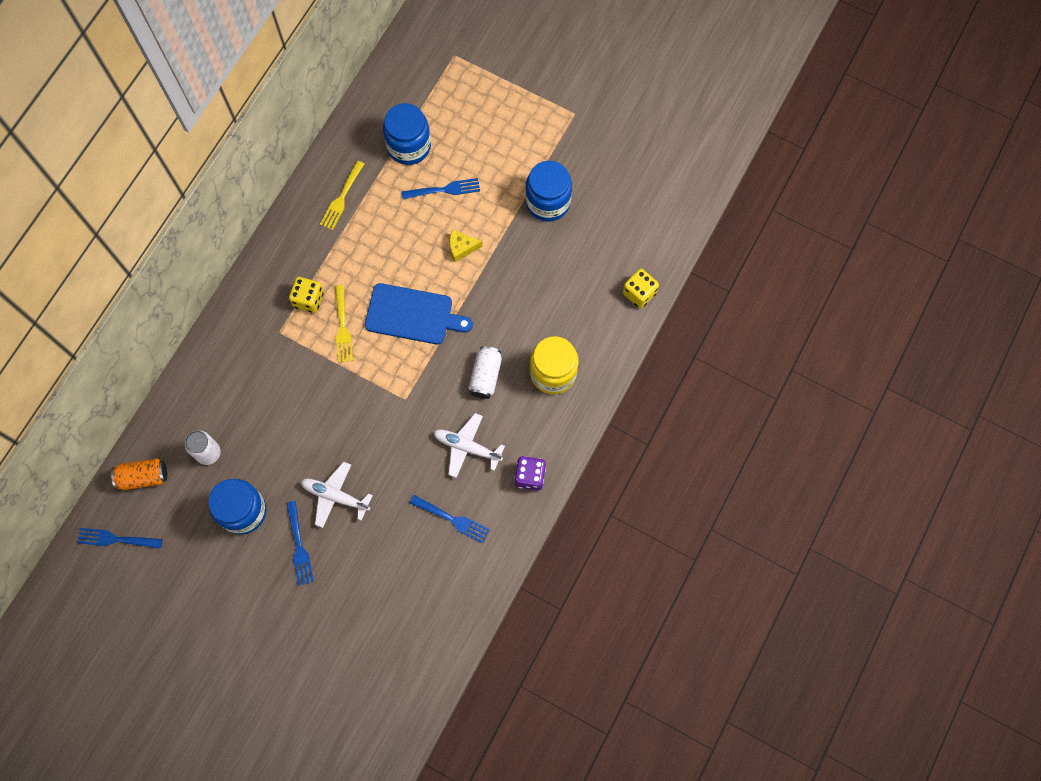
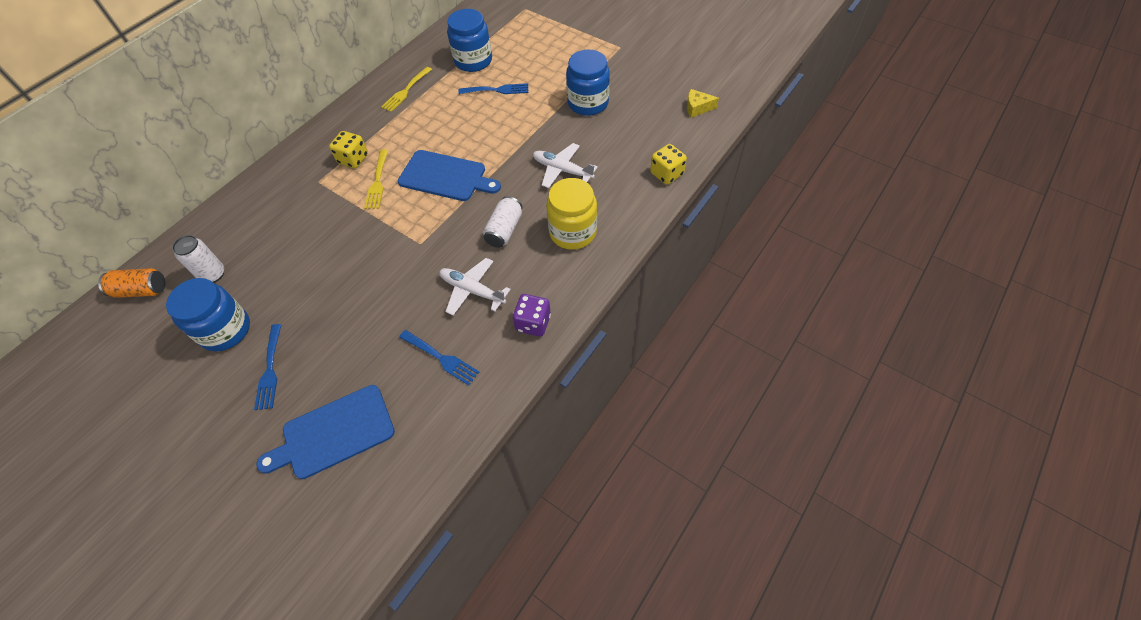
camera: 10 degrees right, 15 degrees down
blue fork [77,528,162,549] -> none
white plane [301,461,373,528] -> white plane moved to [533,143,598,188]
yellow cheese [450,230,483,262] -> yellow cheese moved to [687,89,719,118]
none -> blue cutting board [257,385,395,479]

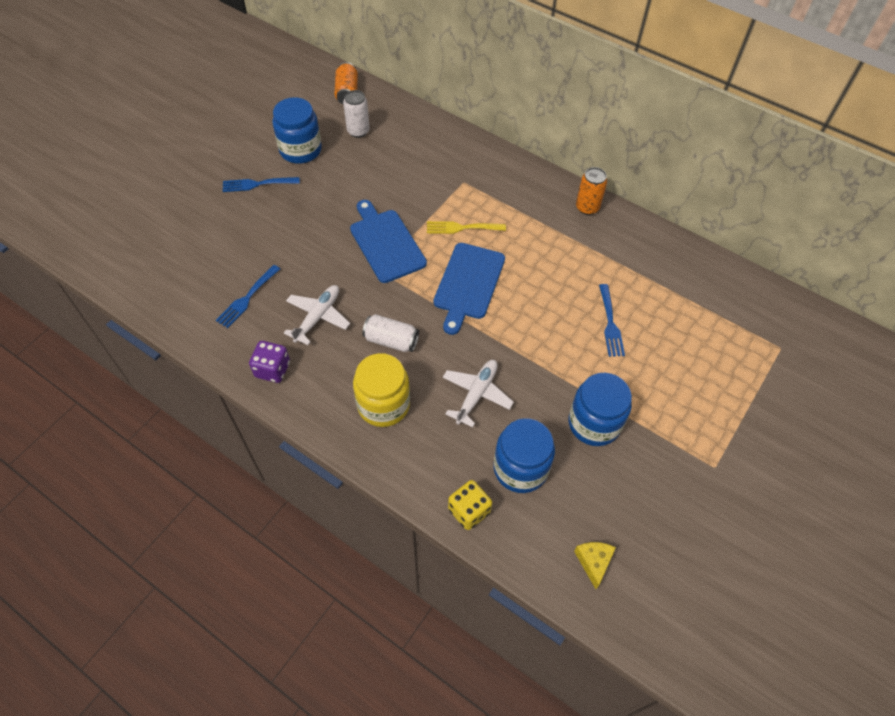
camera: 85 degrees right, 0 degrees up
blue cutting board [257,385,395,479] -> blue cutting board moved to [350,200,427,283]
yellow dice [329,131,368,168] -> none
yellow fork [381,67,432,112] -> none
blue jar [447,9,492,72] -> blue jar moved to [493,418,555,493]
none -> orange can [576,167,607,215]

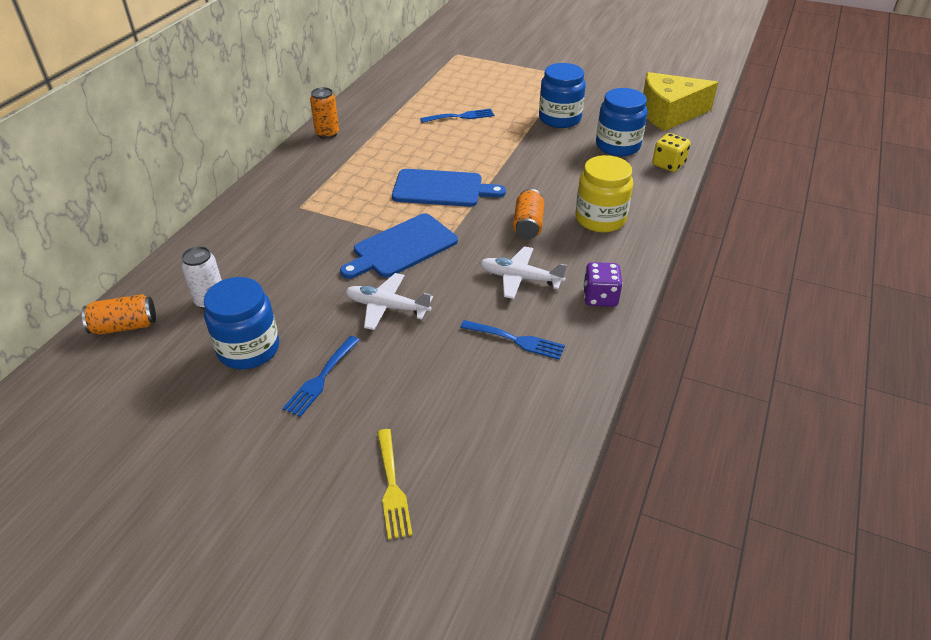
camera: 100 degrees left, 15 degrees down
blue fork [222,177,300,192] -> blue fork turned 45 degrees clockwise [282,336,360,417]
white can [362,314,419,352] -> orange can [513,189,544,239]
yellow fork [427,221,506,234] -> yellow fork moved to [377,429,412,540]
white plane [443,360,514,428] -> white plane moved to [345,273,433,330]
yellow cheese [574,542,616,589] -> yellow cheese [643,72,718,131], size x2.32

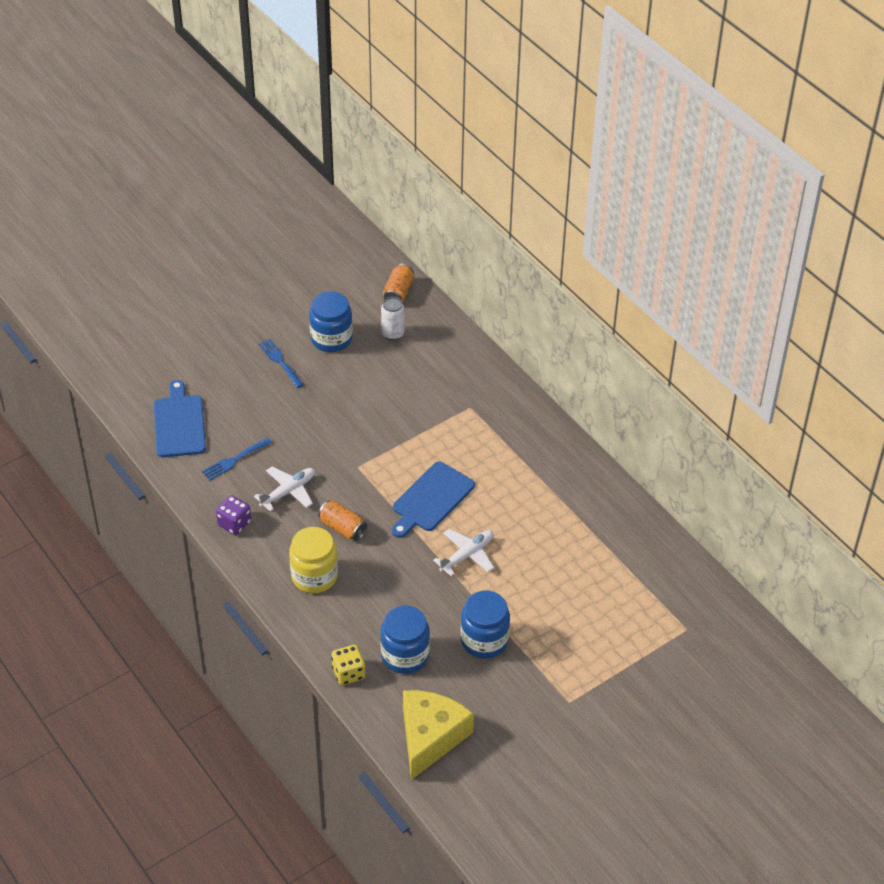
camera: 120 degrees right, 5 degrees up
orange can [310,87,339,139] -> none
blue cutting board [340,213,458,279] -> blue cutting board moved to [154,380,206,457]
white plane [345,273,433,330] -> white plane moved to [433,529,494,576]
yellow fork [377,429,412,540] -> none
blue fork [420,109,494,123] -> none

